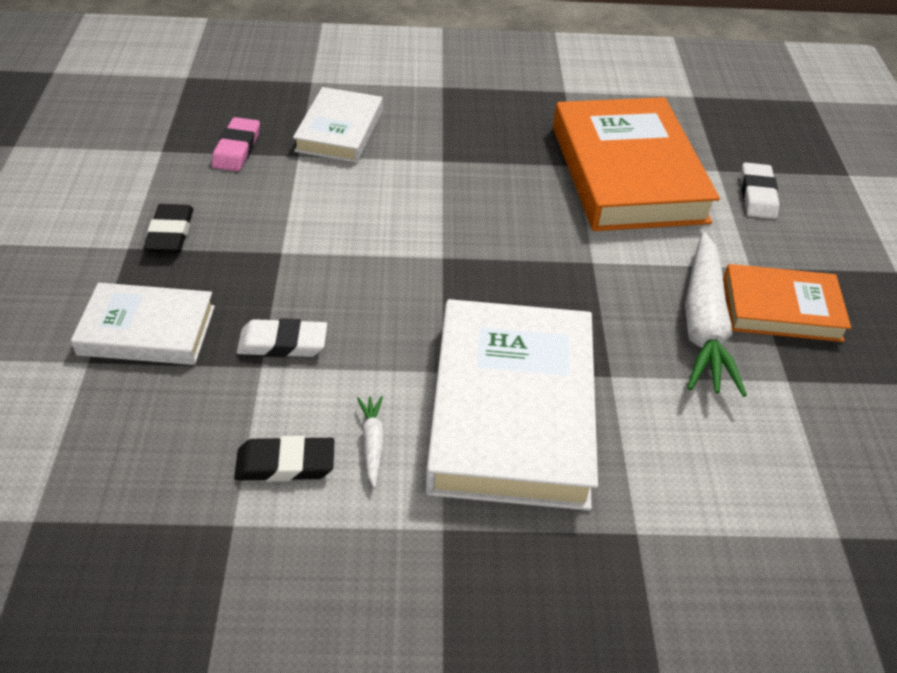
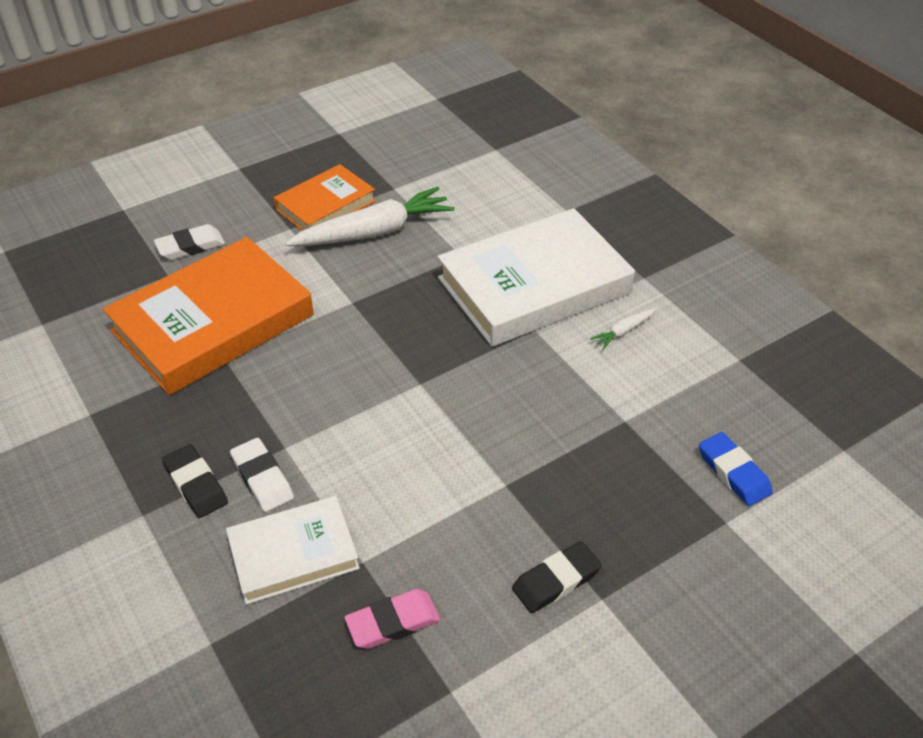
camera: 120 degrees left, 0 degrees up
white book [71,283,215,365] -> none
black eraser [234,436,334,482] -> black eraser moved to [162,444,228,518]
white eraser [237,318,327,357] -> white eraser moved to [230,438,294,512]
orange book [723,264,851,342] -> orange book turned 75 degrees clockwise [274,164,376,231]
none -> blue eraser [699,432,773,506]

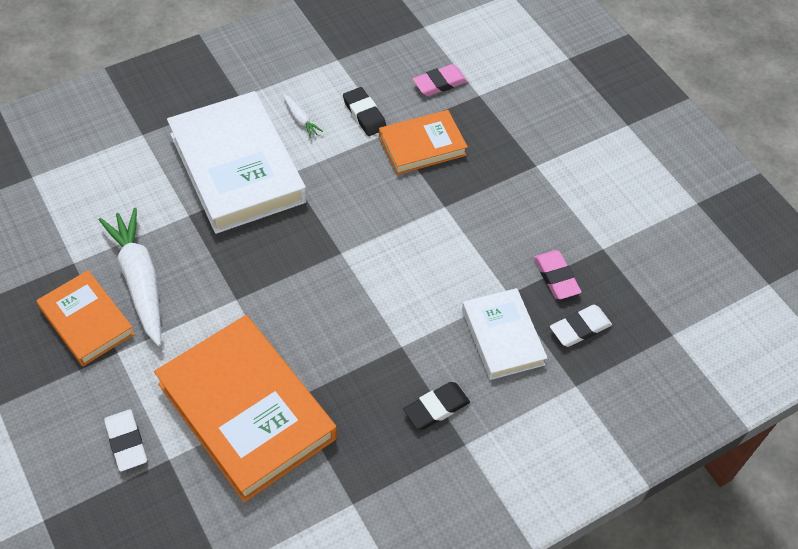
camera: 90 degrees left, 10 degrees up
white eraser [230,438,294,512] -> white eraser moved to [550,305,612,347]
black eraser [512,541,602,613] -> black eraser moved to [343,87,387,136]
blue eraser [699,432,773,506] -> pink eraser [413,64,468,96]
none -> orange book [379,110,468,175]

